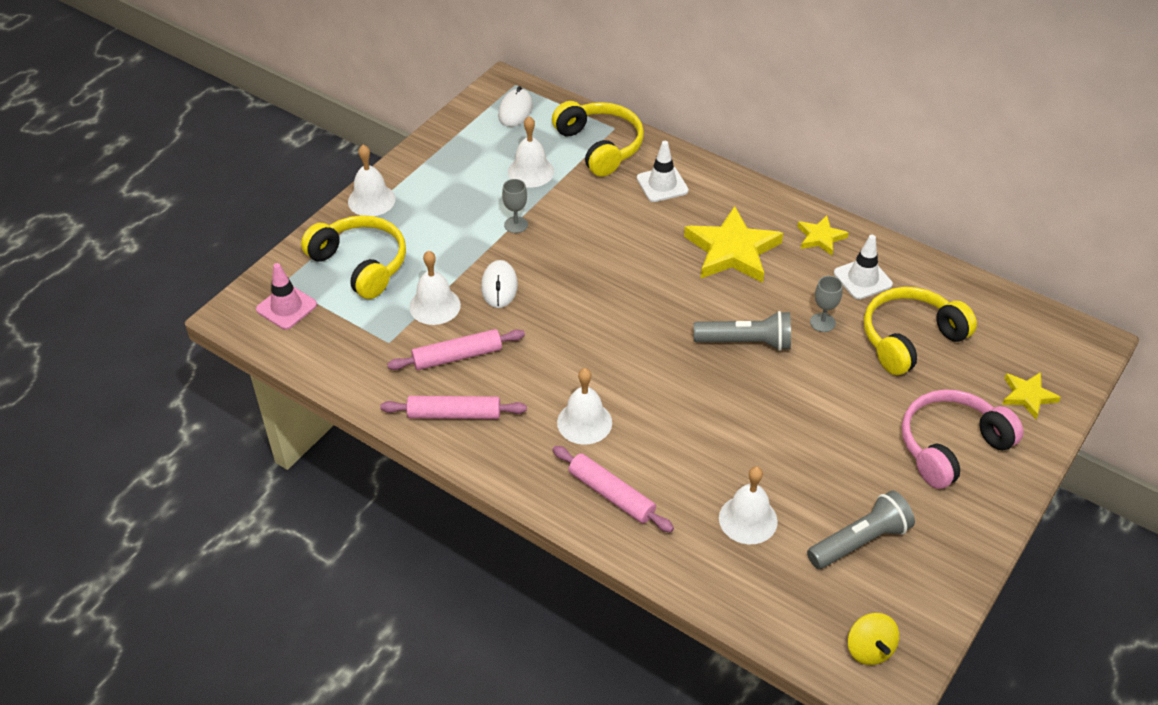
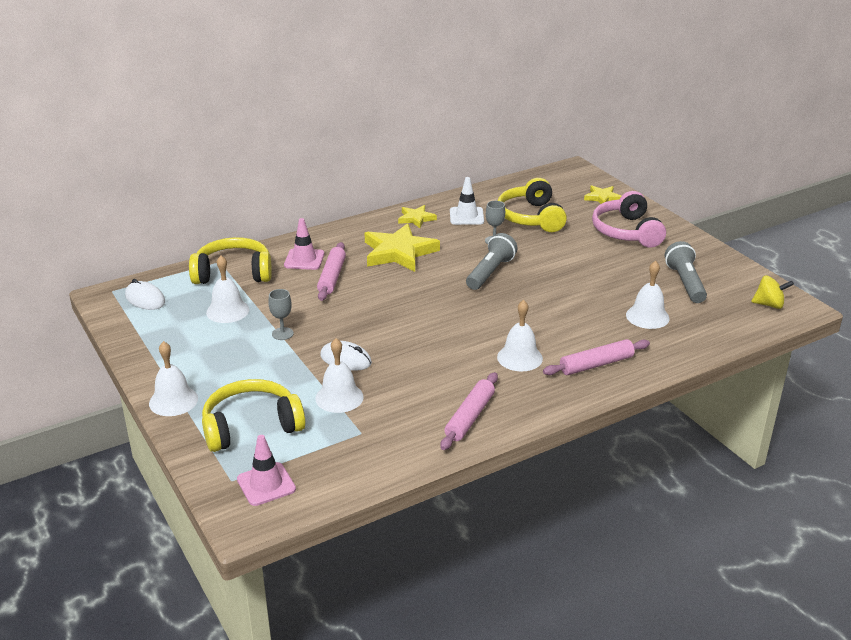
camera: 65 degrees left, 15 degrees down
pink rolling pin [387,329,525,370] -> pink rolling pin moved to [317,242,346,301]
white traffic cone [637,141,689,202] -> pink traffic cone [284,218,324,270]

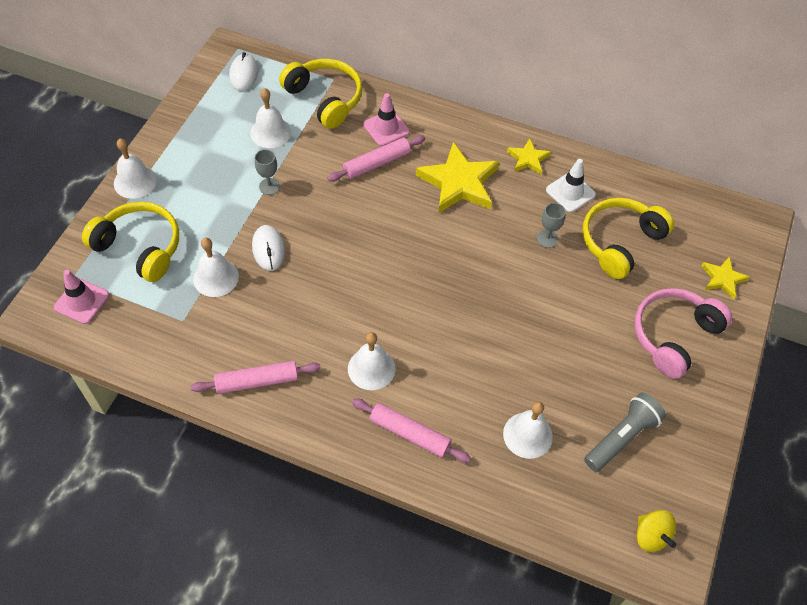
camera: 50 degrees right, 25 degrees up
grey flashlight [466,233,518,290] -> none

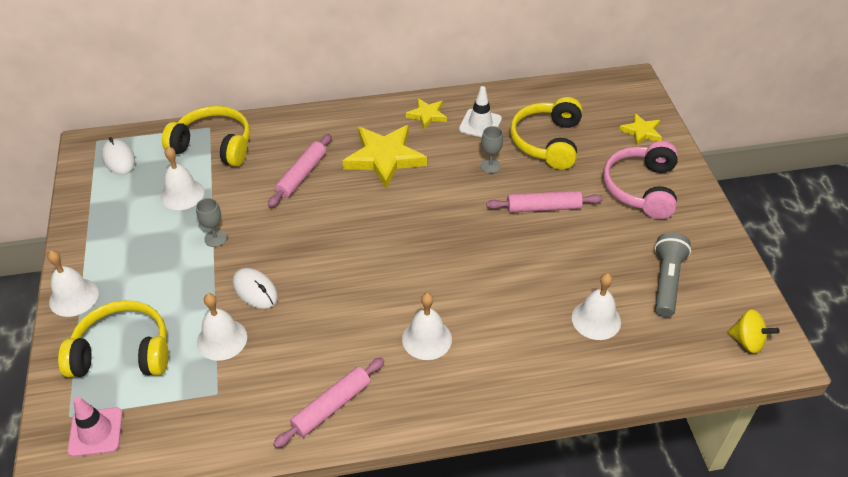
camera: 30 degrees left, 10 degrees down
pink rolling pin [352,398,471,463] -> pink rolling pin moved to [486,191,603,213]
pink traffic cone [363,93,410,146] -> none

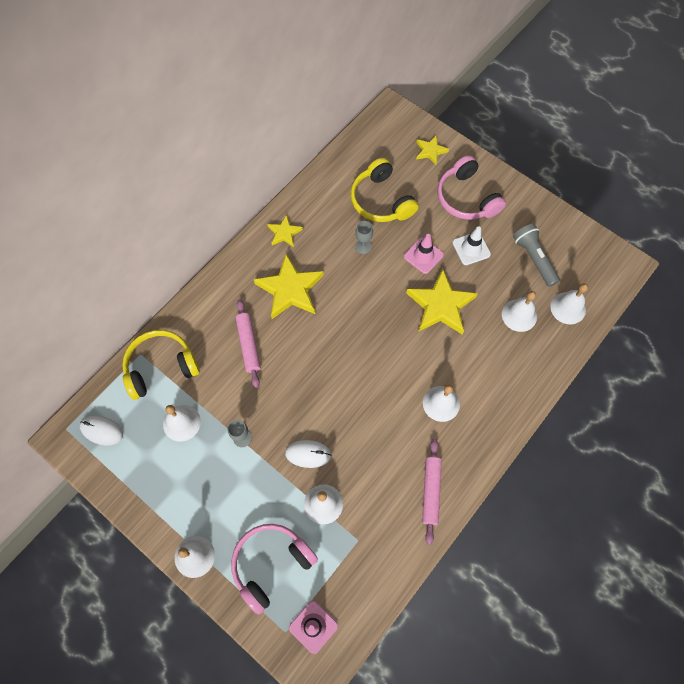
camera: 40 degrees left, 20 degrees up
yellow headphones [58,300,169,378] -> pink headphones [231,524,318,615]
white traffic cone [459,86,502,137] -> white traffic cone moved to [453,226,491,265]
pink rolling pin [486,191,603,213] -> pink traffic cone [404,234,444,274]
yellow spinning top [728,309,779,353] -> none
none -> yellow star [406,269,478,335]
none -> white bell [550,283,588,324]

